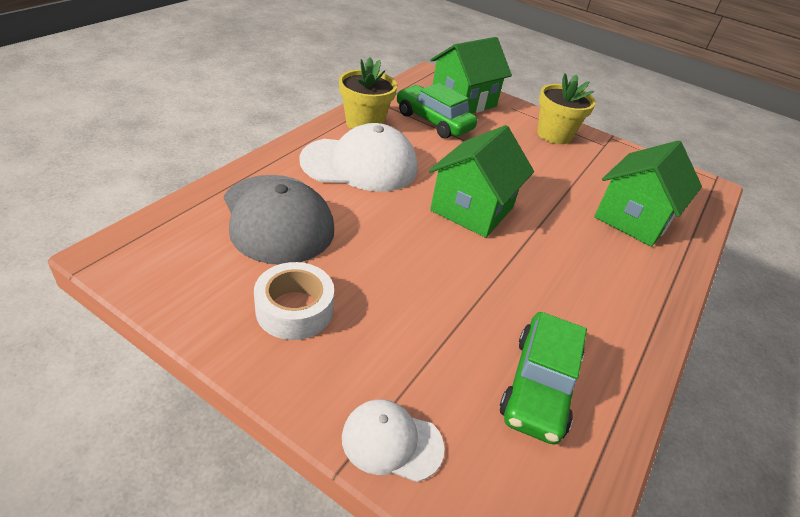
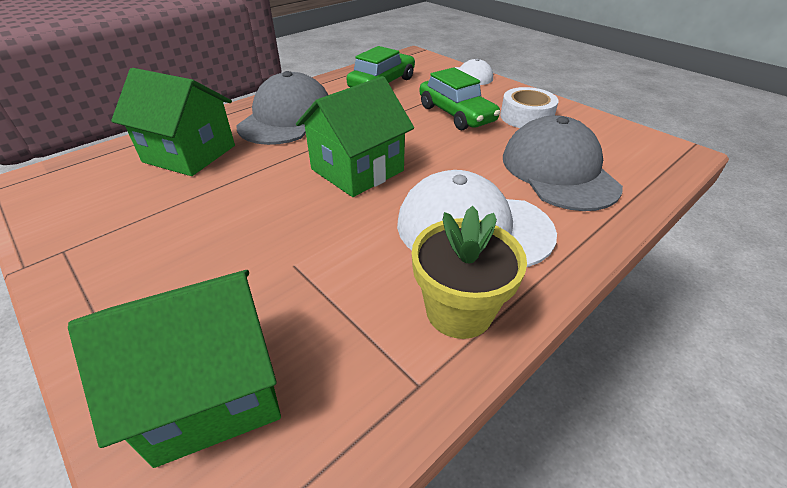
camera: 160 degrees left, 0 degrees up
green car [397,83,477,139] -> green car moved to [420,67,501,130]
yellow flower pot [537,73,596,144] -> none
green house [594,140,702,247] -> green house turned 60 degrees clockwise [111,68,235,176]
none -> grey cap [236,71,328,145]

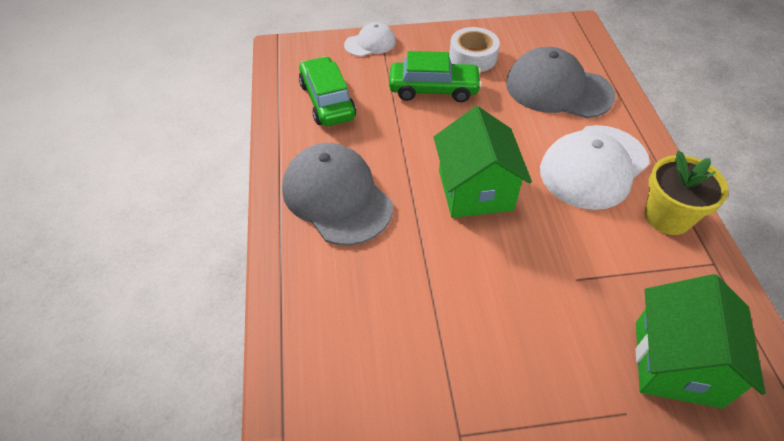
camera: 55 degrees left, 10 degrees up
green house [111,68,235,176] -> none

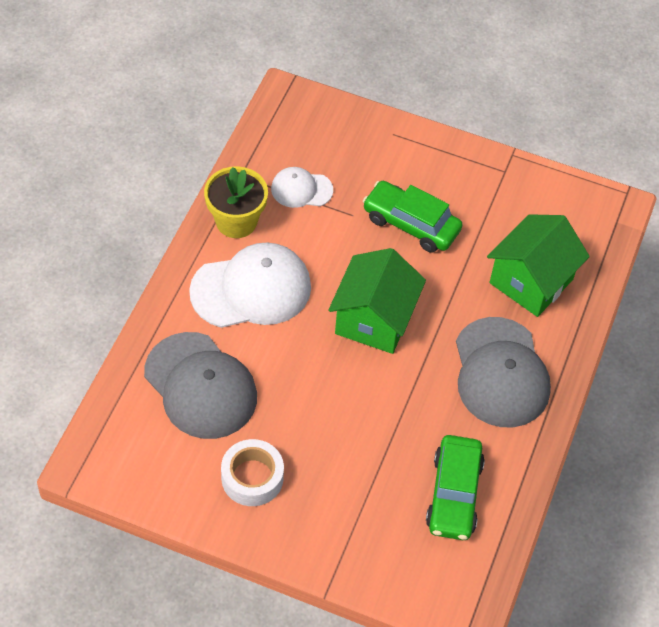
camera: 155 degrees left, 5 degrees up
white cap [344,22,396,57] -> white cap moved to [271,167,333,208]
green car [389,51,482,102] -> green car moved to [363,181,462,253]
green house [635,274,766,409] -> green house moved to [487,214,590,317]

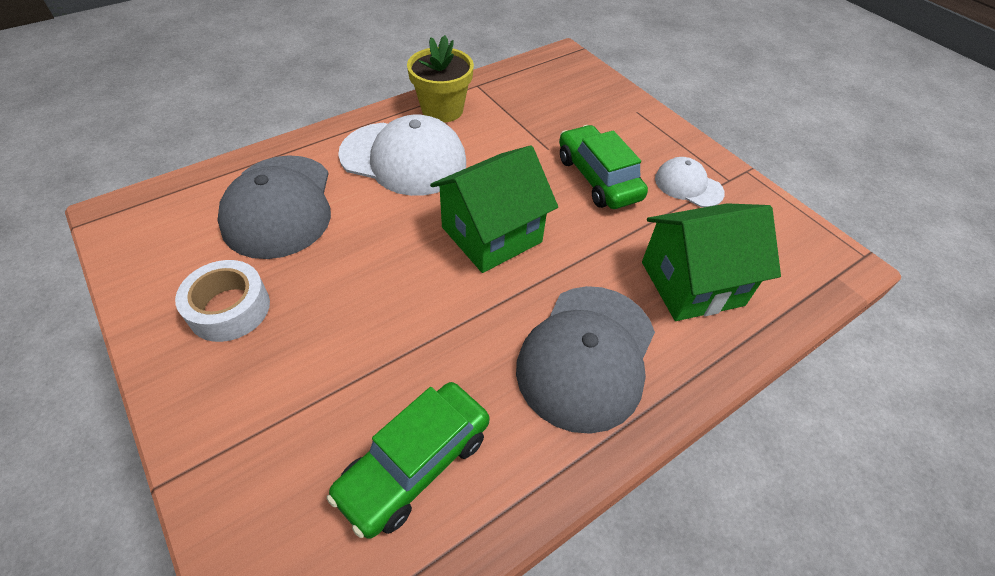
camera: 35 degrees right, 5 degrees down
white cap [271,167,333,208] -> white cap moved to [655,157,725,207]

